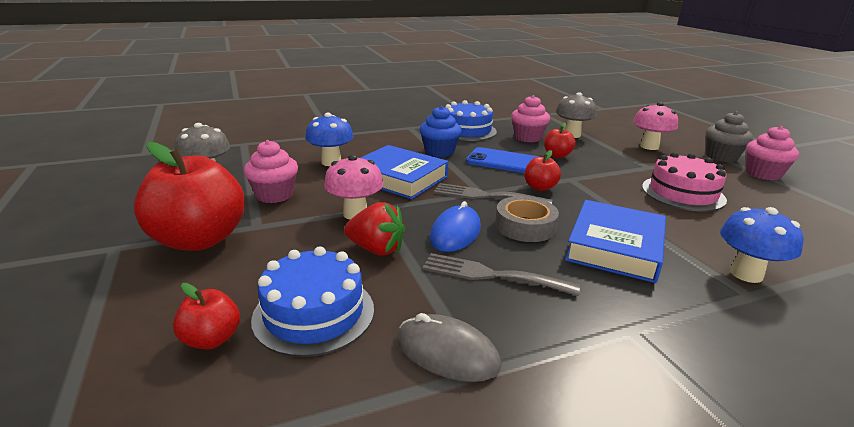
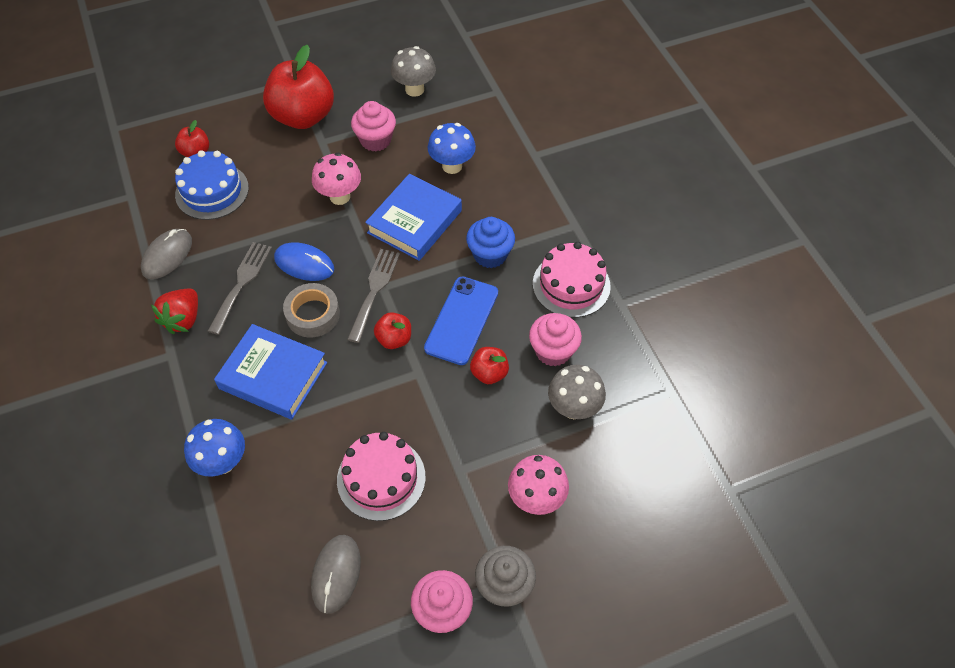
camera: 90 degrees right, 30 degrees up
red strawberry [344,202,405,255] -> red strawberry moved to [151,288,198,334]
blue cake [445,100,497,141] -> pink cake [533,242,611,318]
none -> grey mouse [311,535,361,614]

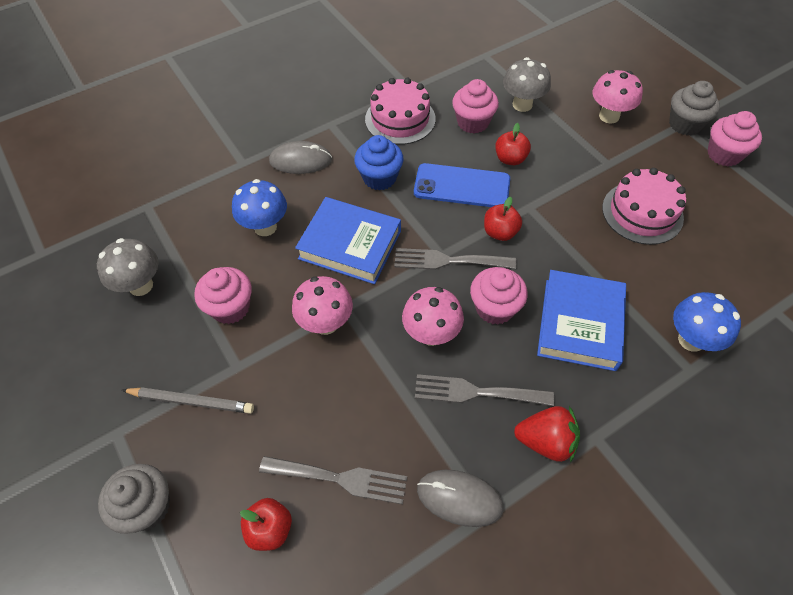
camera: 100 degrees left, 0 degrees up
blue cake [175,150,249,220] -> grey fork [259,456,407,504]
red apple [263,45,334,129] -> grey pencil [122,387,254,414]
blue mouse [274,242,334,281] -> pink mushroom [402,287,464,346]
grey tape [283,283,340,338] -> pink cupcake [470,267,528,325]
grey mouse [311,535,361,614] -> grey mouse moved to [269,141,332,174]
none -> grey cupcake [98,464,170,534]

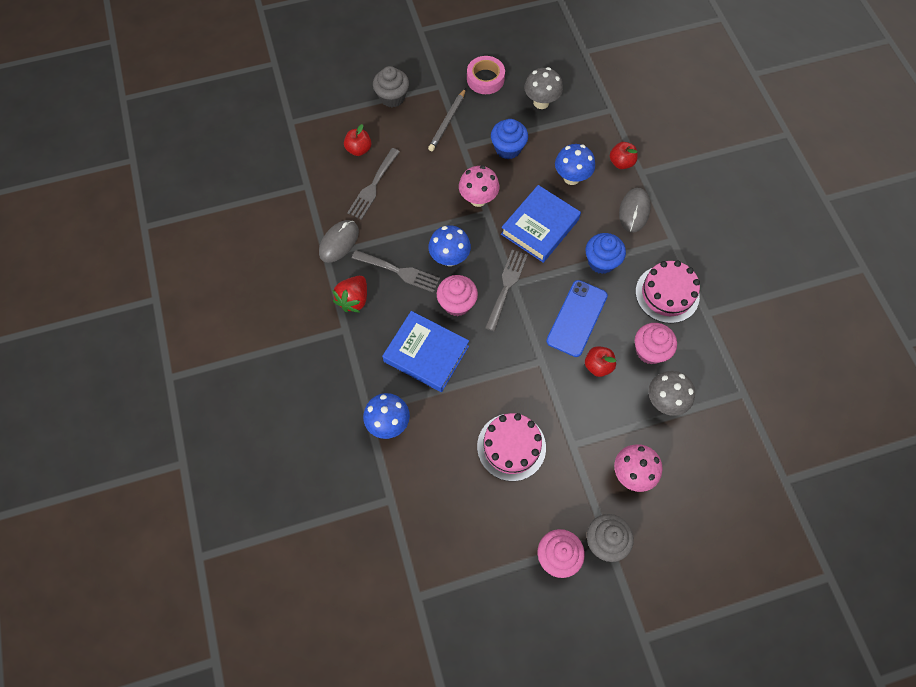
camera: 105 degrees right, 10 degrees up
pink cupcake [194,267,252,324] -> blue cupcake [491,119,528,160]
pink mushroom [402,287,464,346] -> blue mushroom [428,225,471,266]
grey fork [415,374,554,406] -> grey fork turned 90 degrees clockwise [352,250,440,293]
red apple [484,197,522,241] -> red apple moved to [610,142,638,169]
none -> pink tape [467,56,505,94]

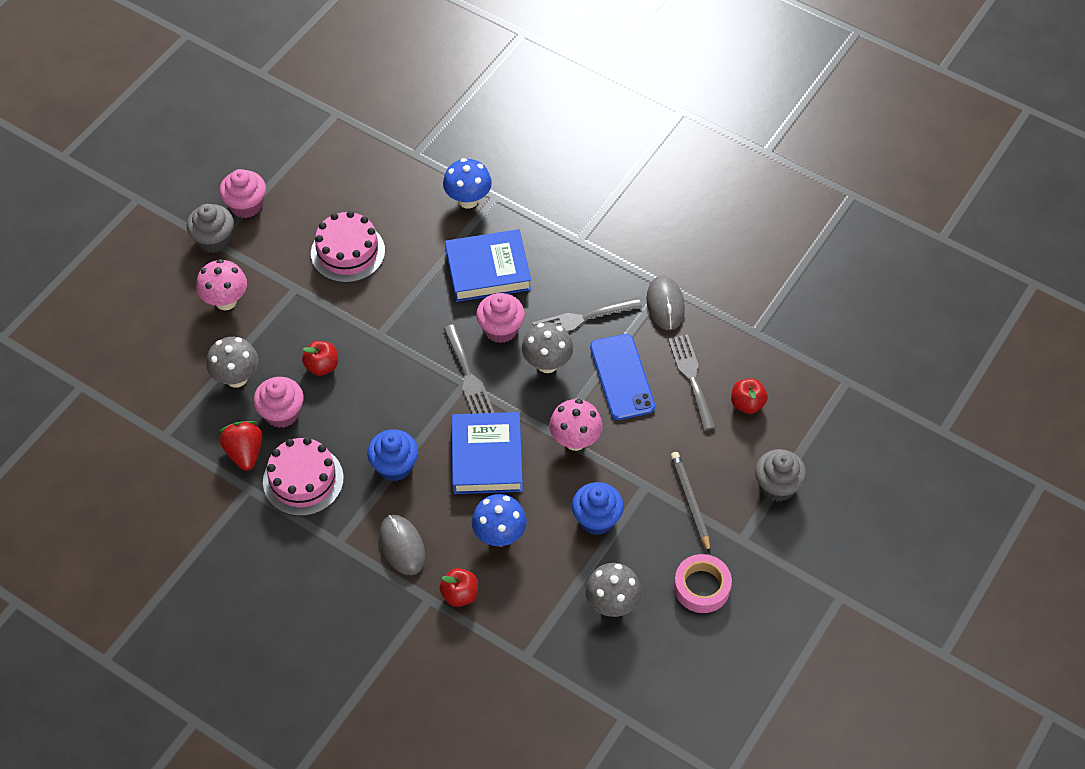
camera: 140 degrees right, 10 degrees down
red strawberry [332,276,367,313] -> red strawberry moved to [220,421,262,471]
blue mushroom [428,225,471,266] -> grey mushroom [522,322,573,373]
blue phone [546,280,608,357] -> blue phone moved to [590,334,655,420]

